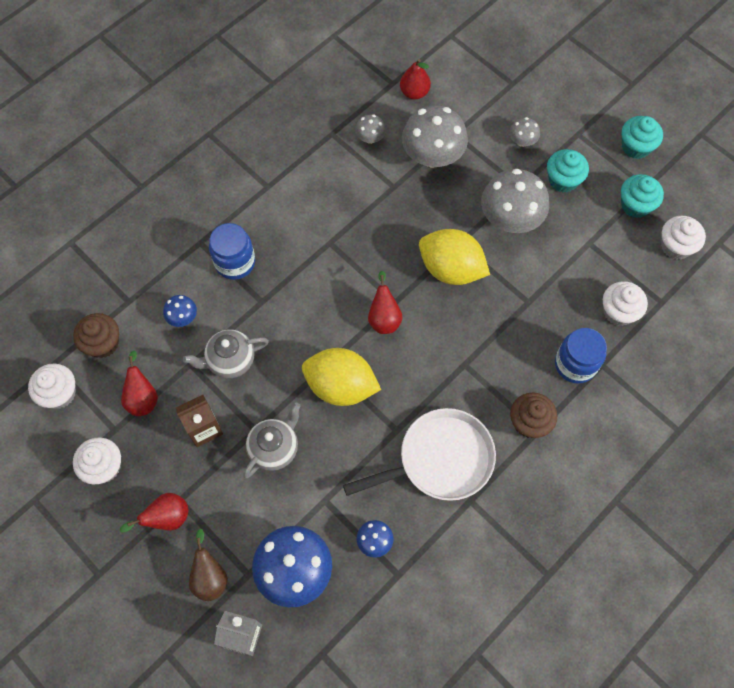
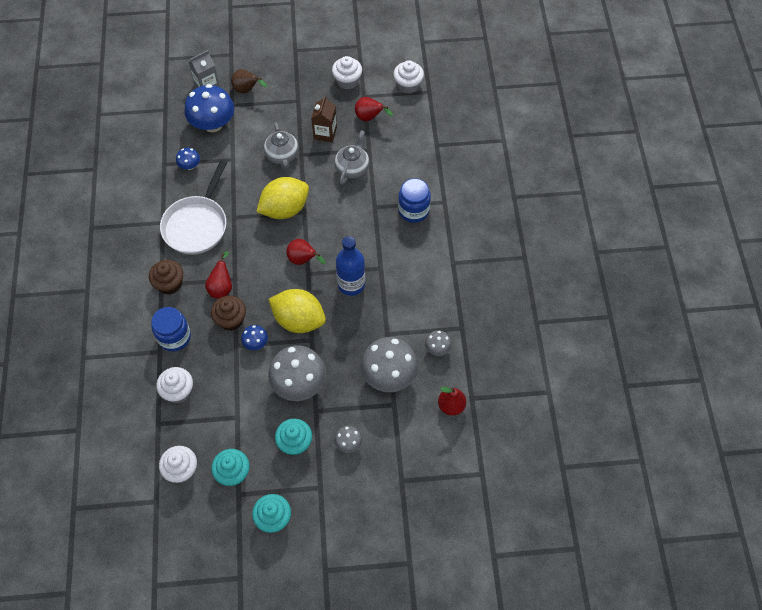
camera: 130 degrees right, 5 degrees down
brown cupcake [73,313,119,358] -> brown cupcake moved to [211,296,246,331]
red pear [120,493,188,532] -> red pear moved to [205,251,232,299]
blue mushroom [163,295,197,327] -> blue mushroom moved to [241,325,268,350]
yellow lemon [419,229,490,285] -> yellow lemon turned 45 degrees clockwise [268,289,326,333]
none -> blue bottle [336,236,365,296]

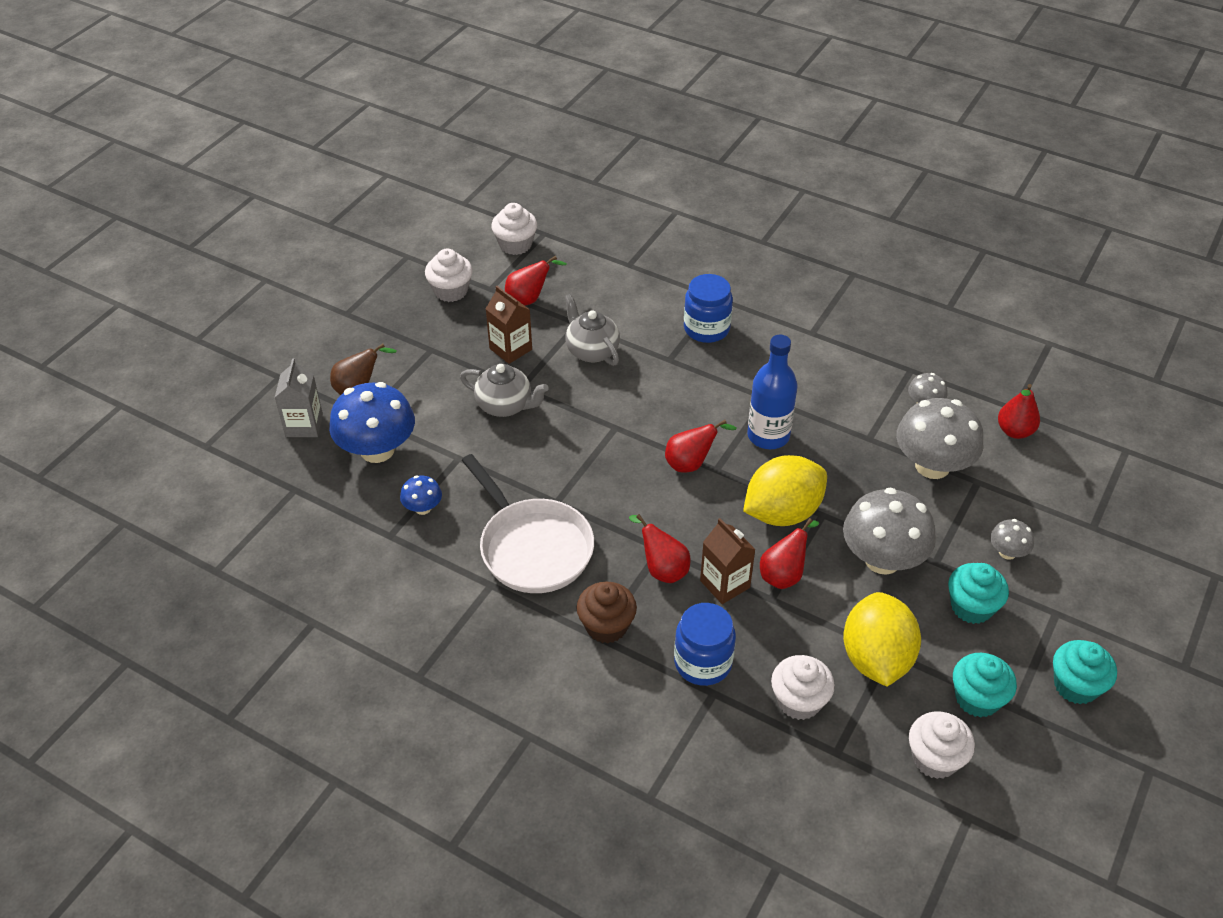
camera: 55 degrees left, 15 degrees down
brown cupcake [211,296,246,331] -> brown carton [700,518,756,604]
blue mushroom [241,325,268,350] -> red pear [760,518,819,589]
yellow lemon [256,177,309,219] -> yellow lemon moved to [843,592,921,687]

